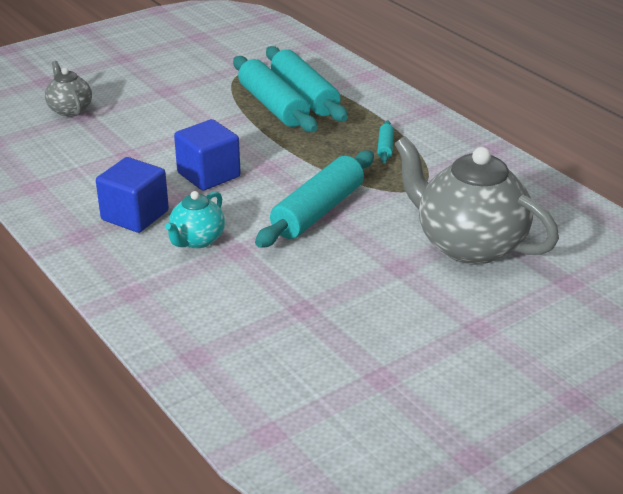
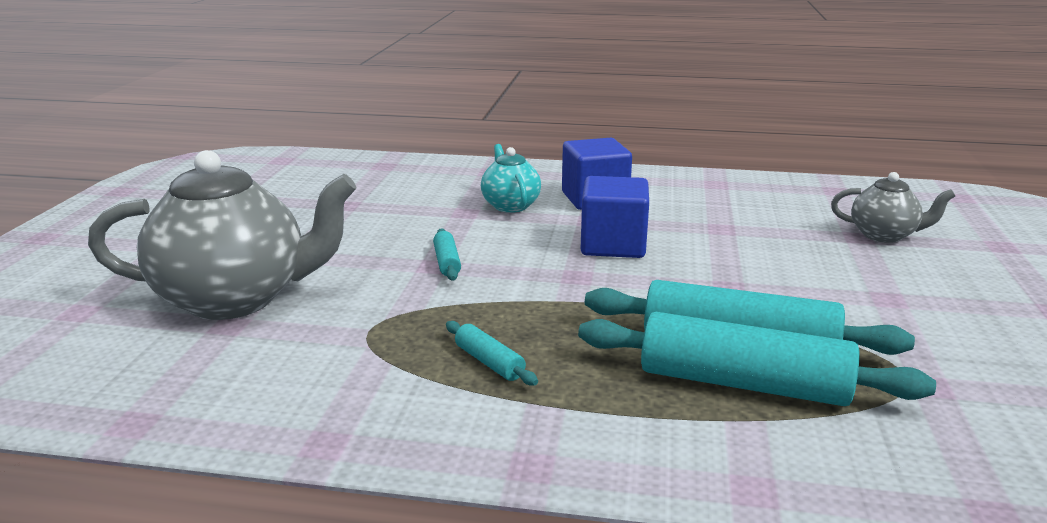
camera: 135 degrees right, 10 degrees down
turquoise rolling pin [255,150,374,248] -> turquoise rolling pin [433,228,461,281], size x0.44

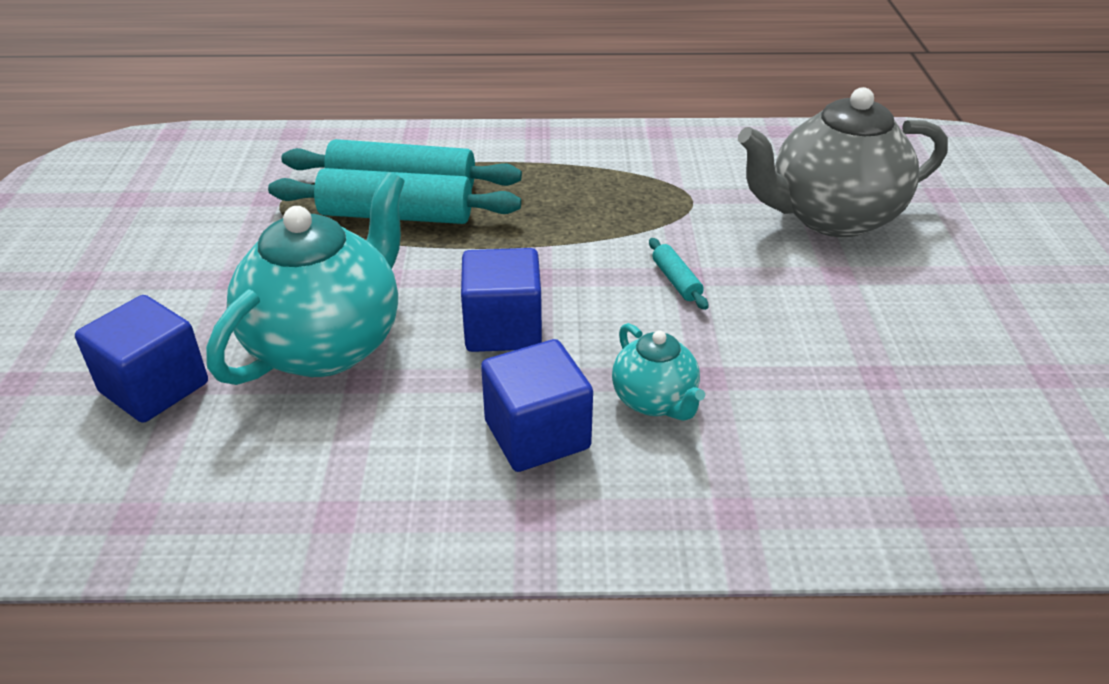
camera: 170 degrees right, 15 degrees up
turquoise rolling pin [446,321,538,386] -> none
grey teapot [831,172,955,243] -> blue cube [75,295,208,423]
none -> turquoise teapot [206,172,405,385]

